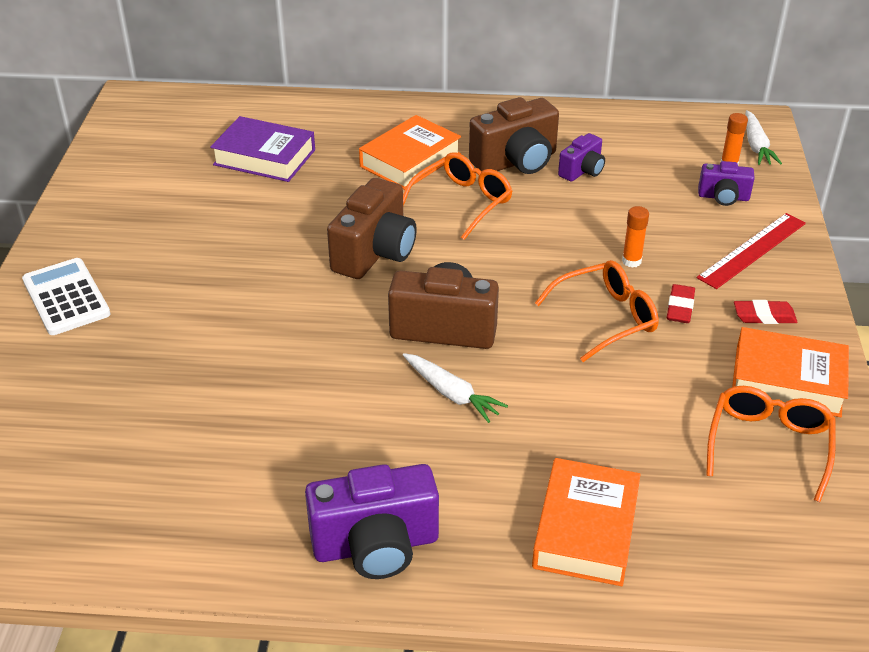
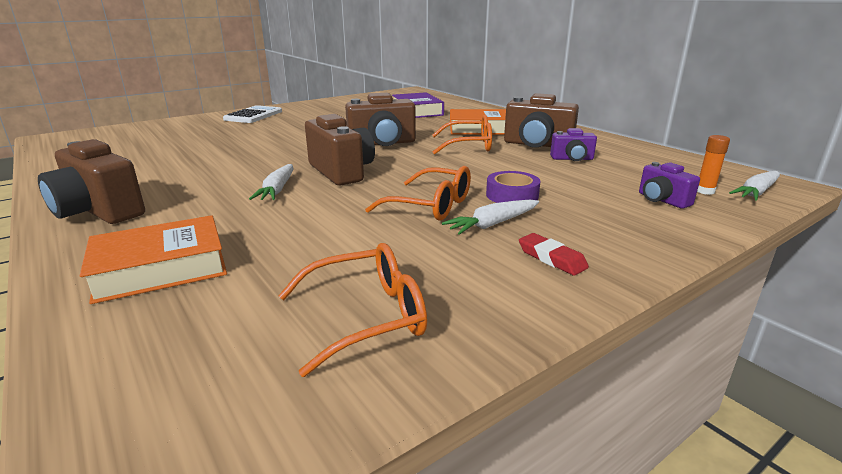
camera: 50 degrees right, 15 degrees down
purple camera [305,464,439,579] -> brown camera [38,139,145,224]
orange glue stick [622,206,649,268] -> purple tape [486,171,540,203]
red eraser [667,284,695,323] -> white carrot [442,200,539,235]
red ruler [697,213,806,289] -> none
orange book [732,327,849,417] -> none

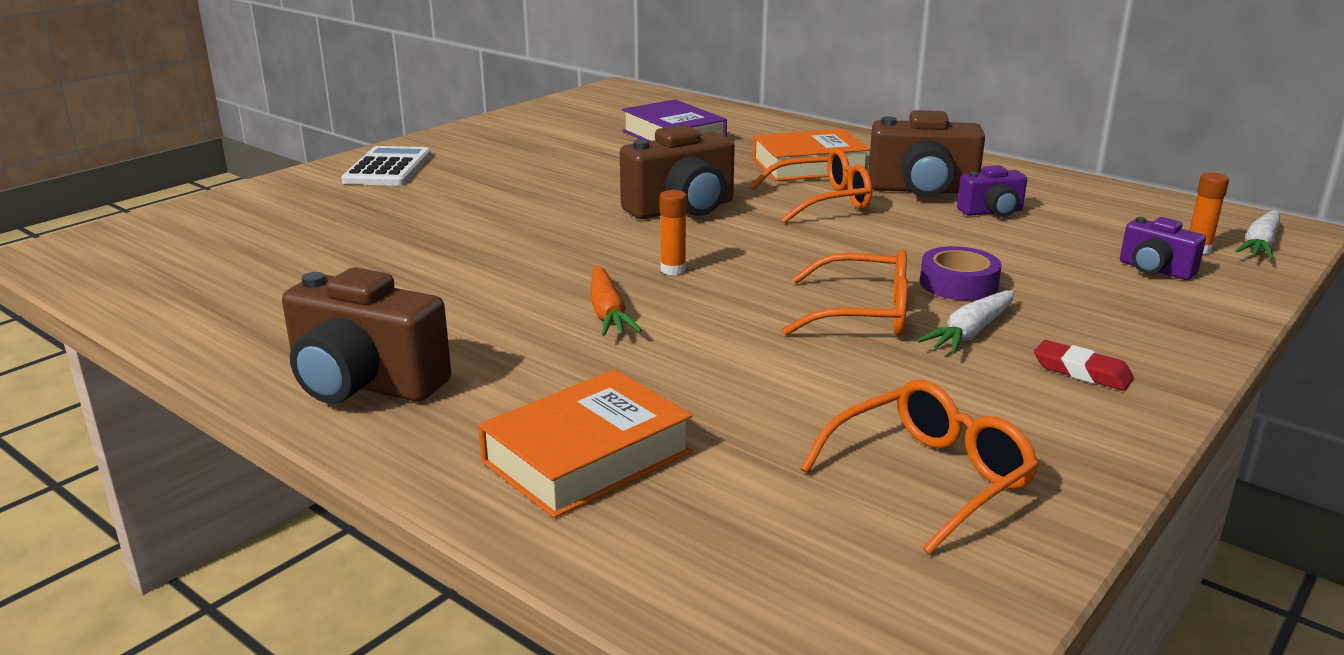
camera: 15 degrees left, 0 degrees up
white carrot [249,164,294,200] -> orange carrot [591,266,642,336]
brown camera [305,114,375,185] -> orange glue stick [660,190,687,275]

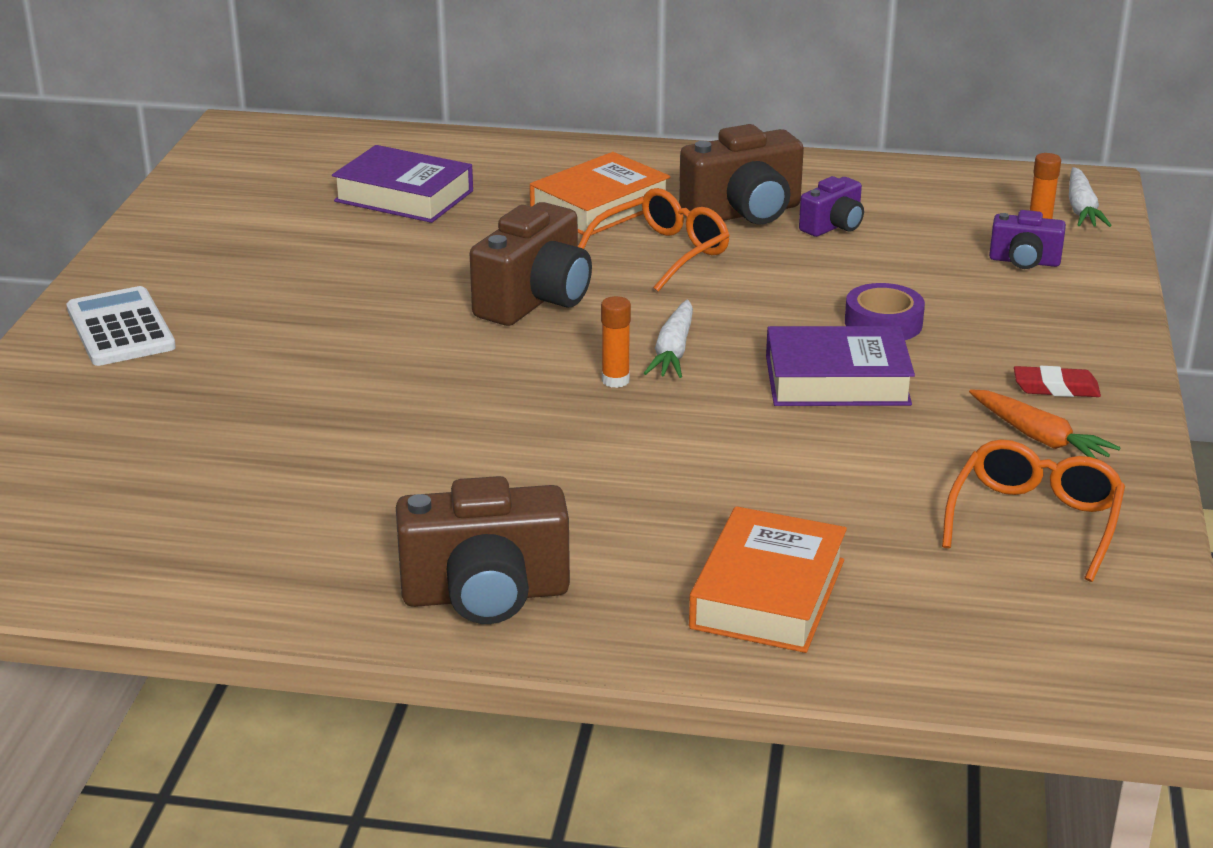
camera: 30 degrees left, 5 degrees up
orange carrot [591,266,642,336] -> orange carrot moved to [969,389,1121,459]
orange glasses [782,249,908,336] -> purple book [766,326,915,406]
white carrot [917,290,1014,354] -> white carrot moved to [644,299,693,378]

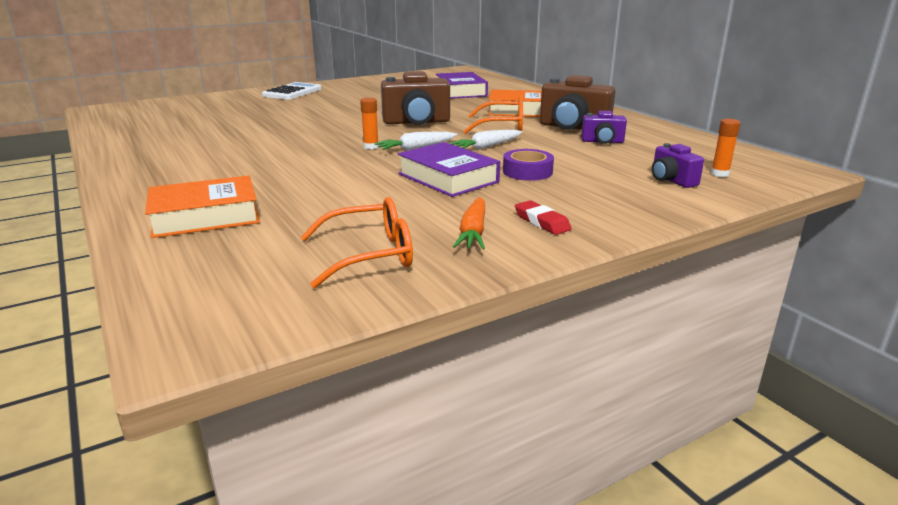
camera: 50 degrees right, 5 degrees down
brown camera [396,476,570,624] -> none
white carrot [1069,167,1112,227] -> white carrot moved to [449,130,522,150]

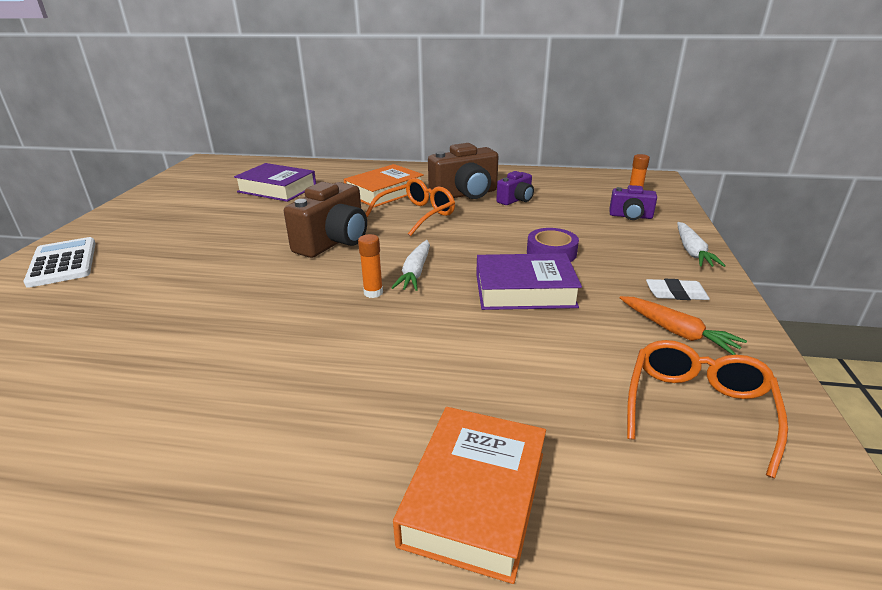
camera: 50 degrees left, 5 degrees up
white carrot [449,130,522,150] -> white carrot moved to [677,222,726,267]
red eraser [515,200,572,235] -> white eraser [646,279,710,300]

